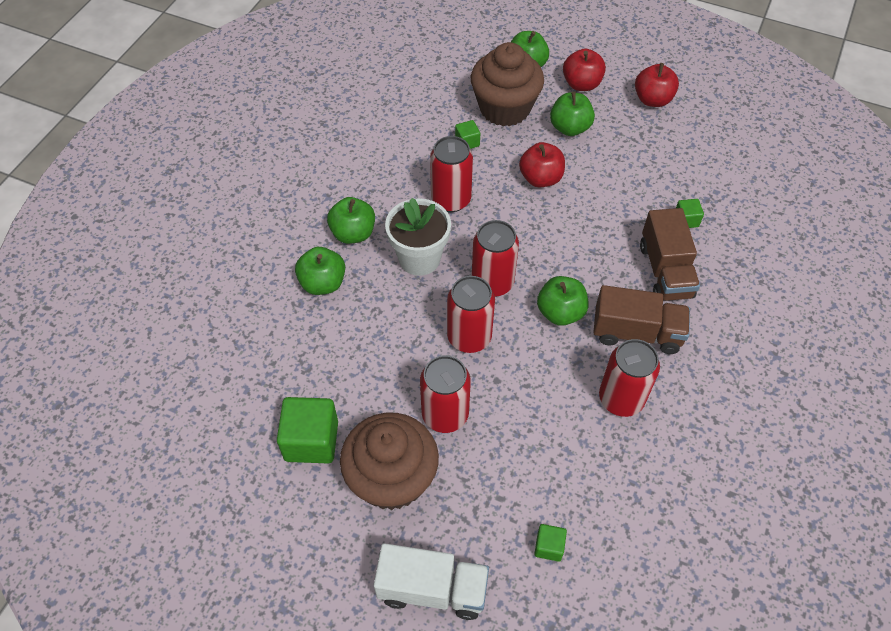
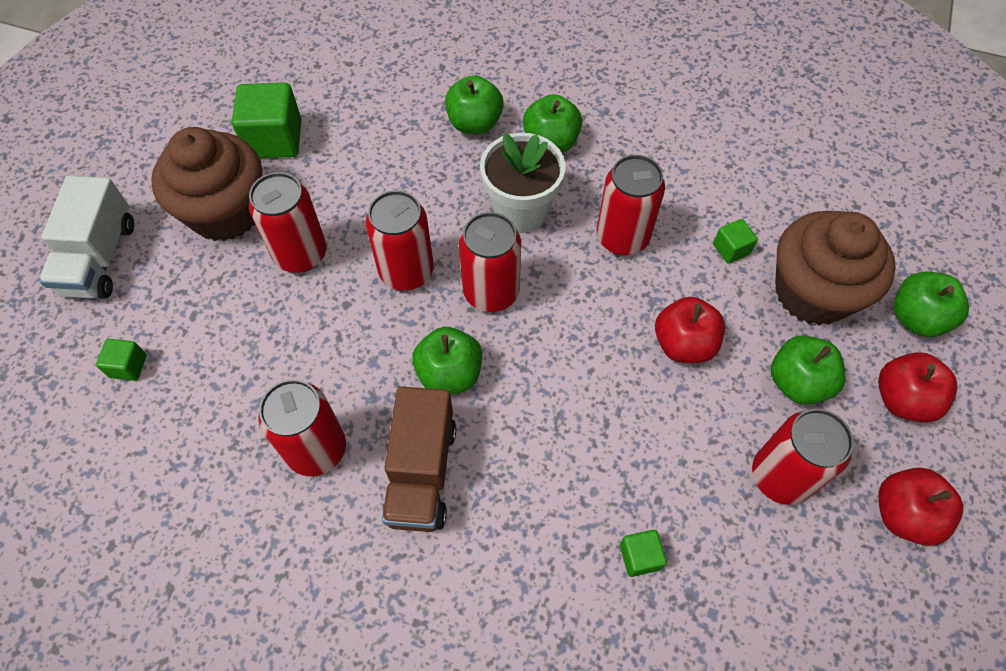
camera: 85 degrees right, 5 degrees up
brown truck [640,208,700,301] -> none
none -> red can [752,409,854,505]

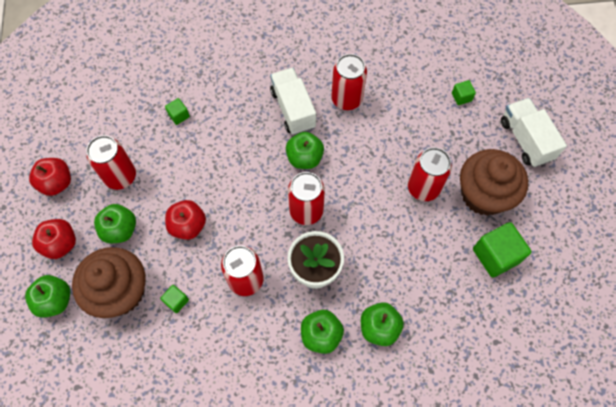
camera: 155 degrees right, 5 degrees up
red can [366,190,434,291] -> none
brown truck [382,386,456,532] -> white truck [270,68,316,135]

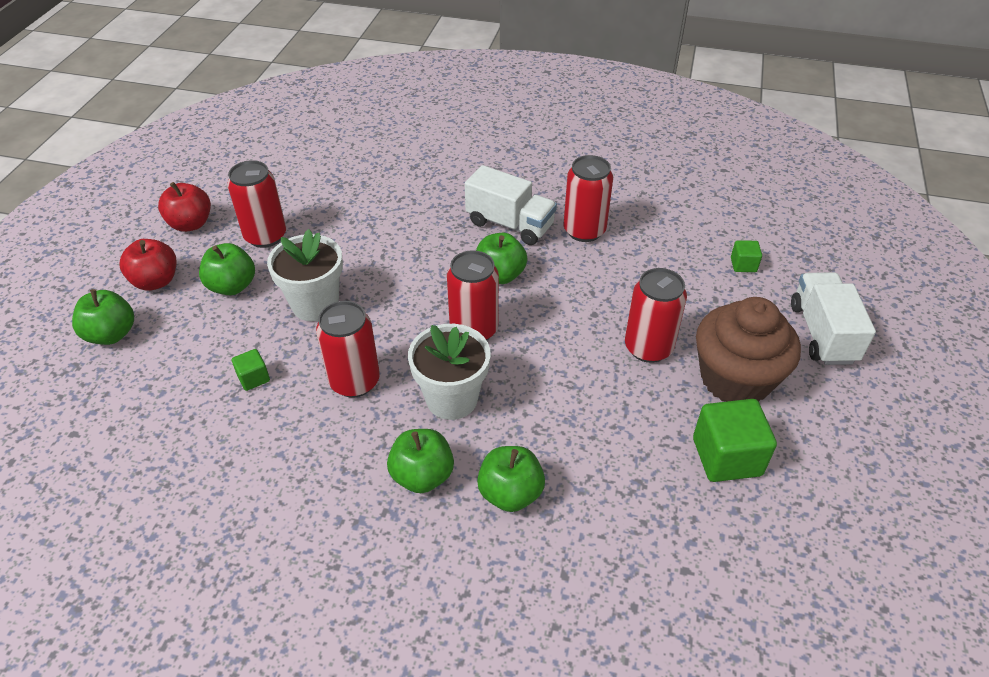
camera: 20 degrees right, 20 degrees down
brown cupcake [72,247,146,318] -> none
green cube [165,98,190,125] -> none
red apple [165,200,206,240] -> white flower pot [267,229,343,321]
white truck [270,68,316,135] -> white truck turned 120 degrees clockwise [465,165,557,245]

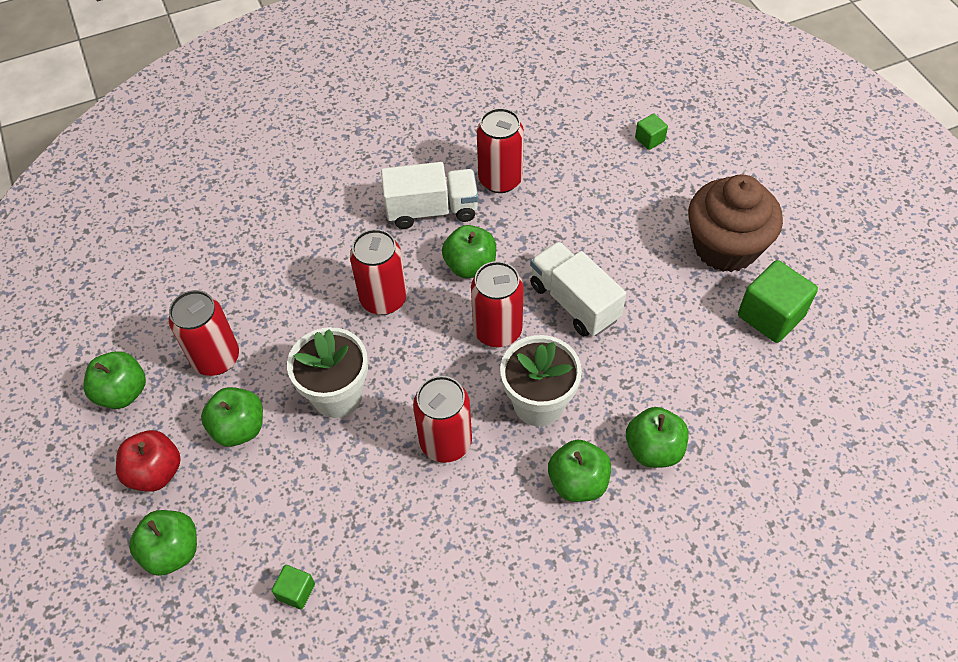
camera: 35 degrees left, 10 degrees up
red apple [158,182,211,232] -> green apple [83,351,146,409]
green cube [232,349,270,391] -> green cube moved to [272,565,315,609]
red can [625,268,687,363] -> red can moved to [350,229,407,315]
white truck [791,272,876,365] -> white truck moved to [530,241,626,336]

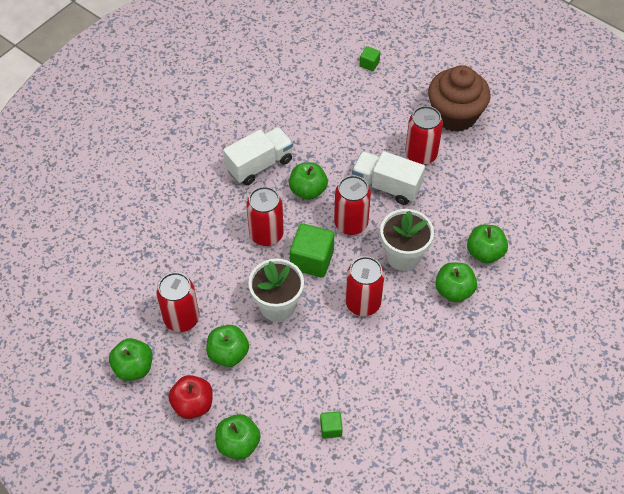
camera: 30 degrees left, 0 degrees up
red can [477,108,524,193] -> red can moved to [405,106,443,165]
green cube [738,260,818,343] -> green cube moved to [290,223,334,278]

